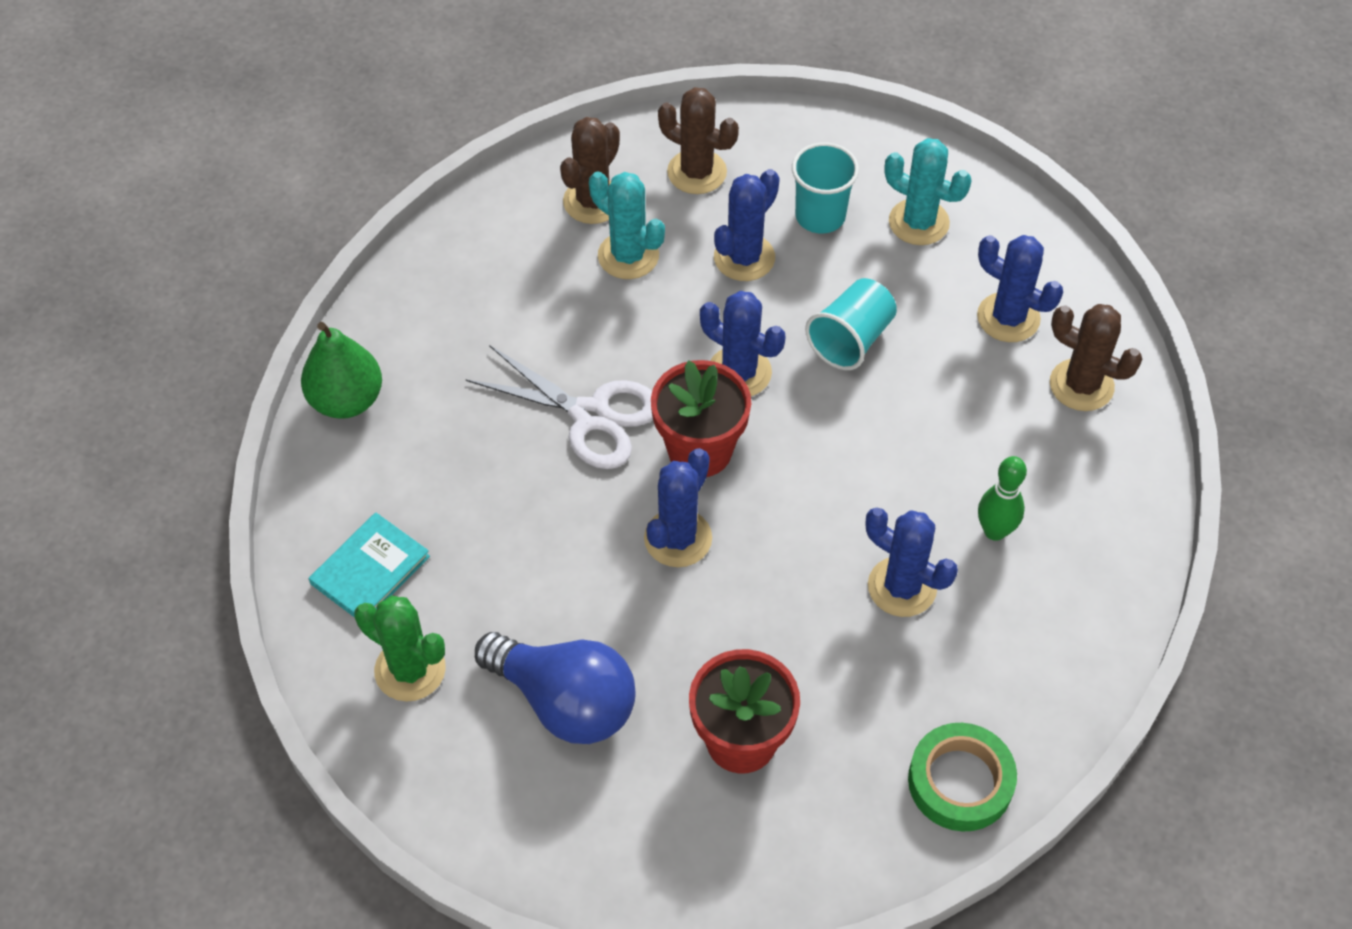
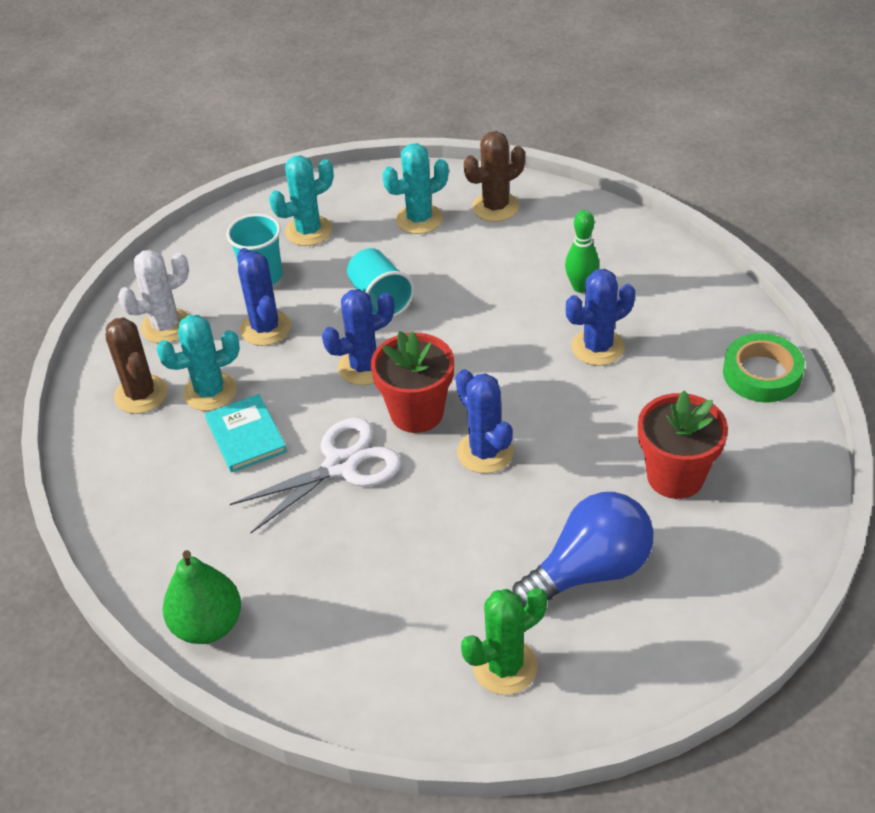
camera: 60 degrees left, 10 degrees down
turquoise book [309,513,430,618] -> turquoise book moved to [205,394,287,473]
brown cactus [658,87,739,194] -> white cactus [118,250,189,343]
blue cactus [977,235,1063,342] -> turquoise cactus [382,143,449,234]

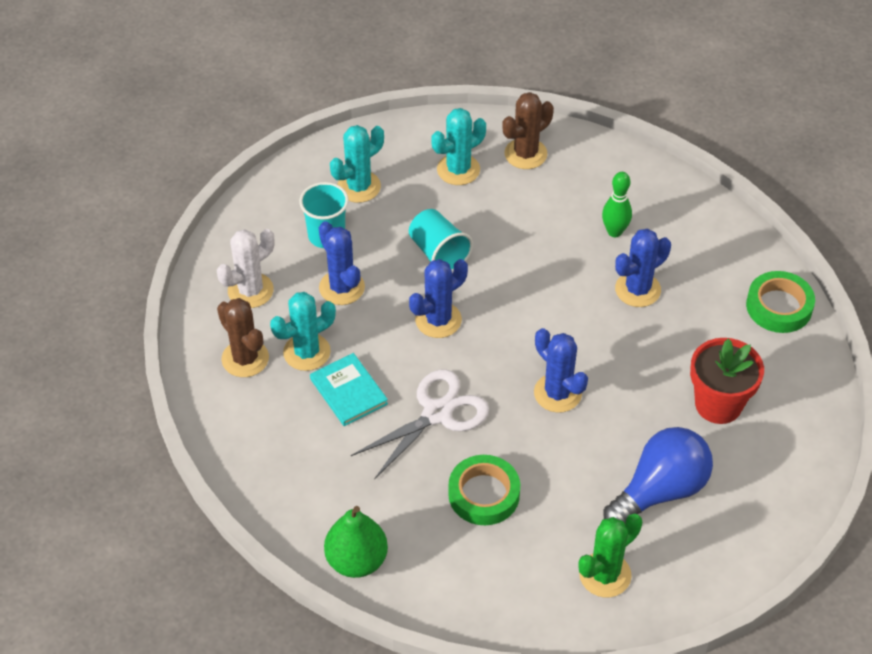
camera: 10 degrees left, 5 degrees up
red flower pot [371,331,454,433] -> none
none -> green tape [448,455,520,525]

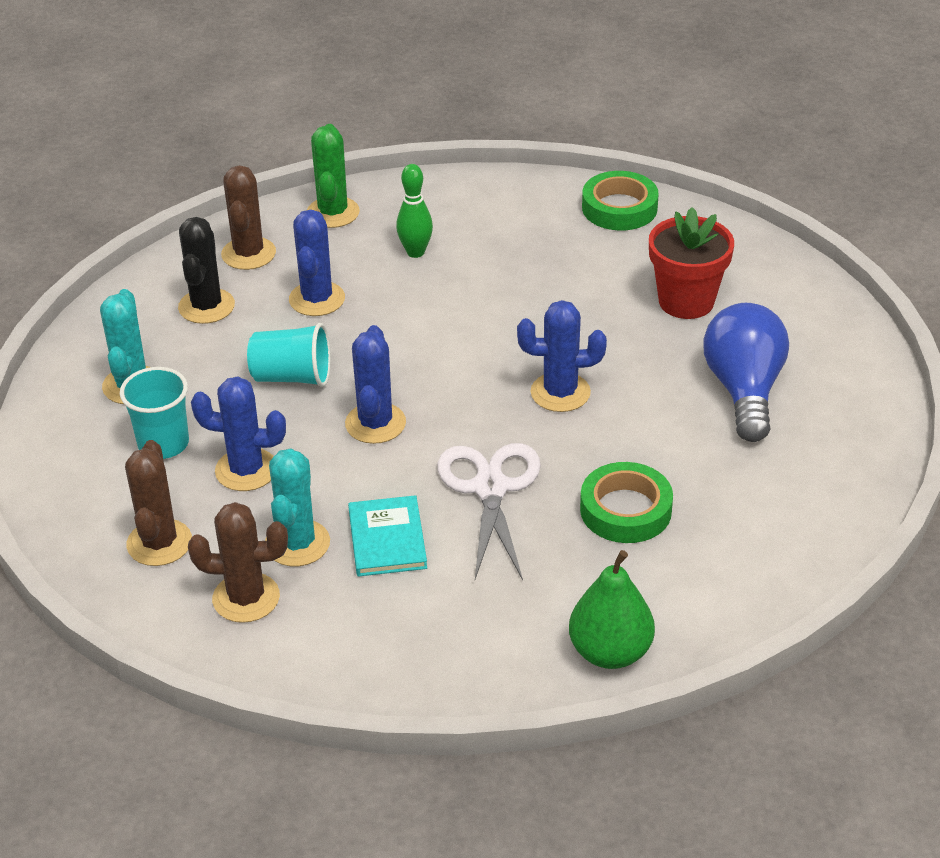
camera: 50 degrees left, 10 degrees down
white cactus [217,229,274,308] -> brown cactus [125,440,192,566]
turquoise book [310,353,388,426] -> turquoise book turned 75 degrees clockwise [348,495,427,577]
turquoise cactus [431,108,486,185] -> black cactus [178,217,235,324]
green cactus [579,514,642,597] -> green cactus moved to [307,124,360,228]
blue cactus [615,229,671,307] -> blue cactus moved to [289,210,345,316]

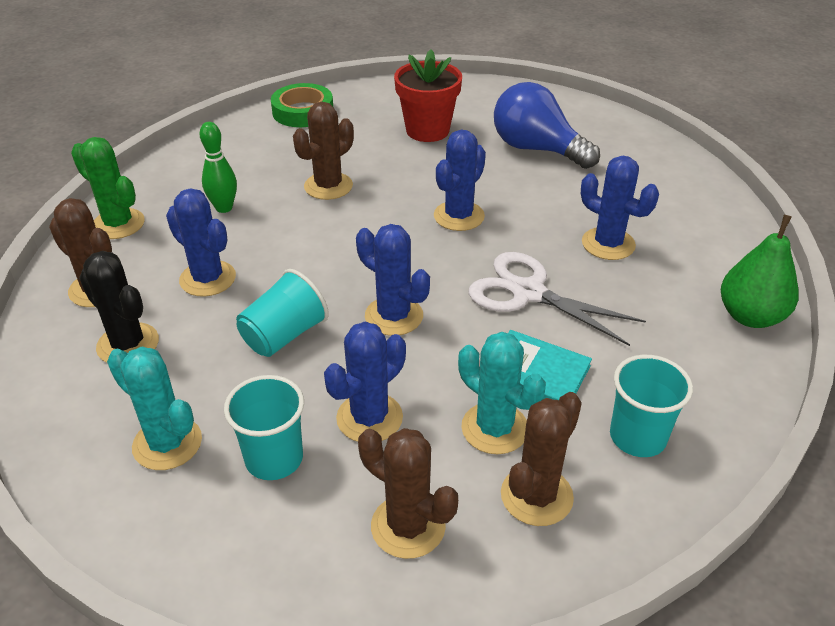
camera: 55 degrees left, 0 degrees up
green tape [580,462,673,543] -> blue cactus [581,156,659,260]
none -> brown cactus [293,102,354,200]
none -> turquoise cup [610,355,693,457]

